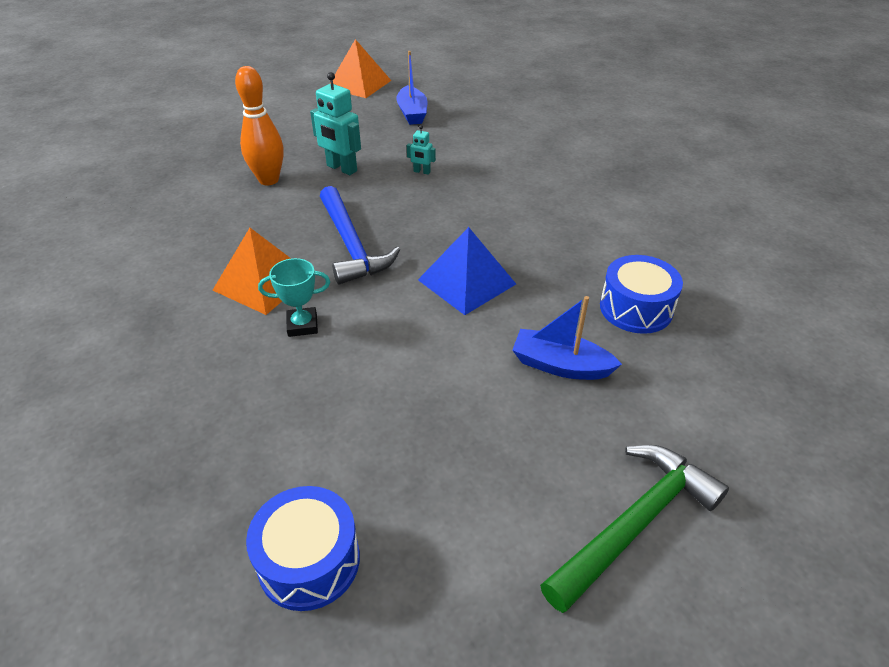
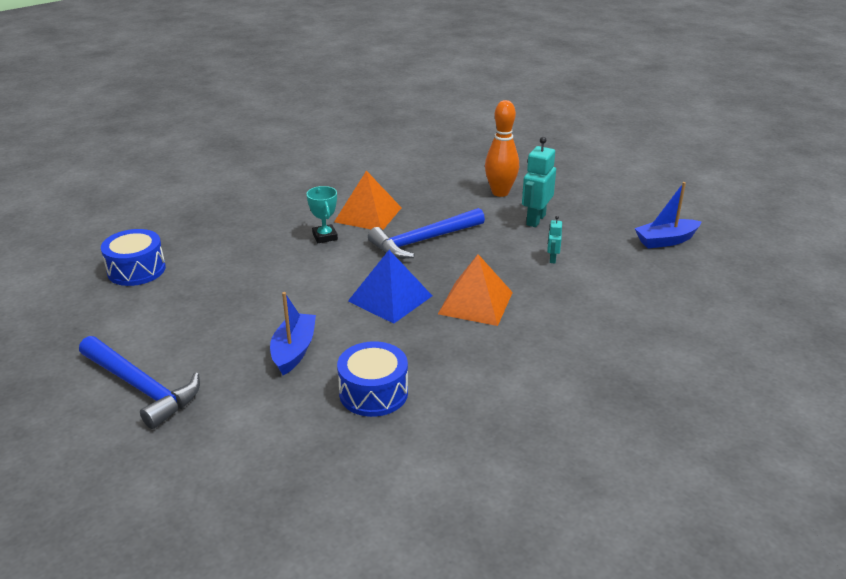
camera: 80 degrees right, 10 degrees down
orange pyramid [330,39,391,98] -> orange pyramid moved to [438,254,513,326]
green hammer [540,445,729,613] -> blue hammer [79,336,200,429]

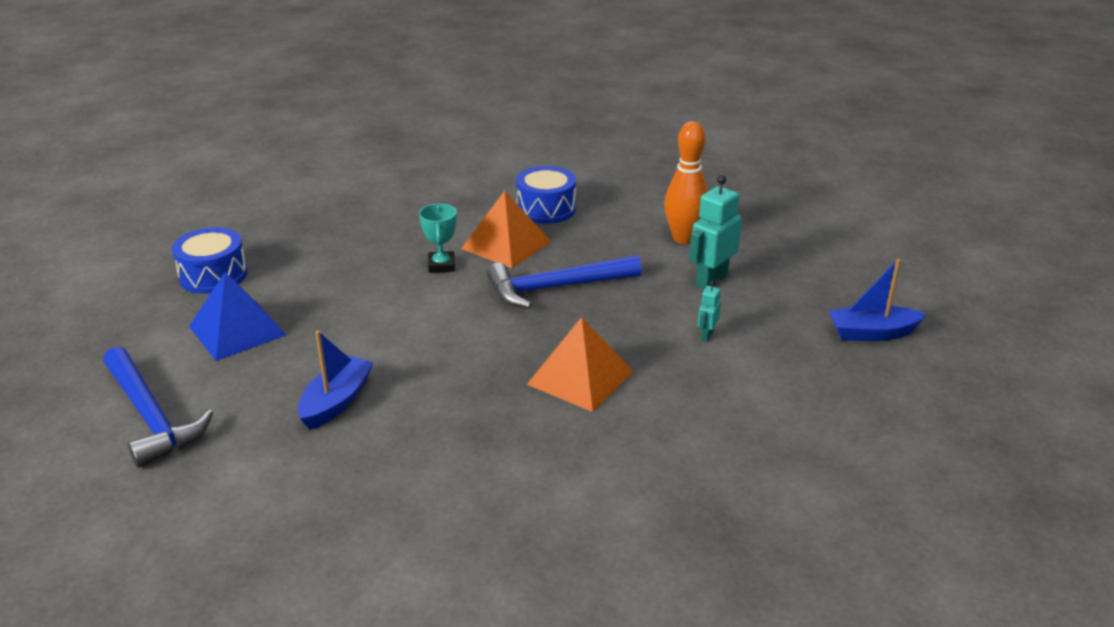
camera: 15 degrees right, 0 degrees up
blue drum [337,341,408,417] -> blue drum moved to [516,166,576,224]
blue pyramid [348,250,432,324] -> blue pyramid moved to [189,272,286,361]

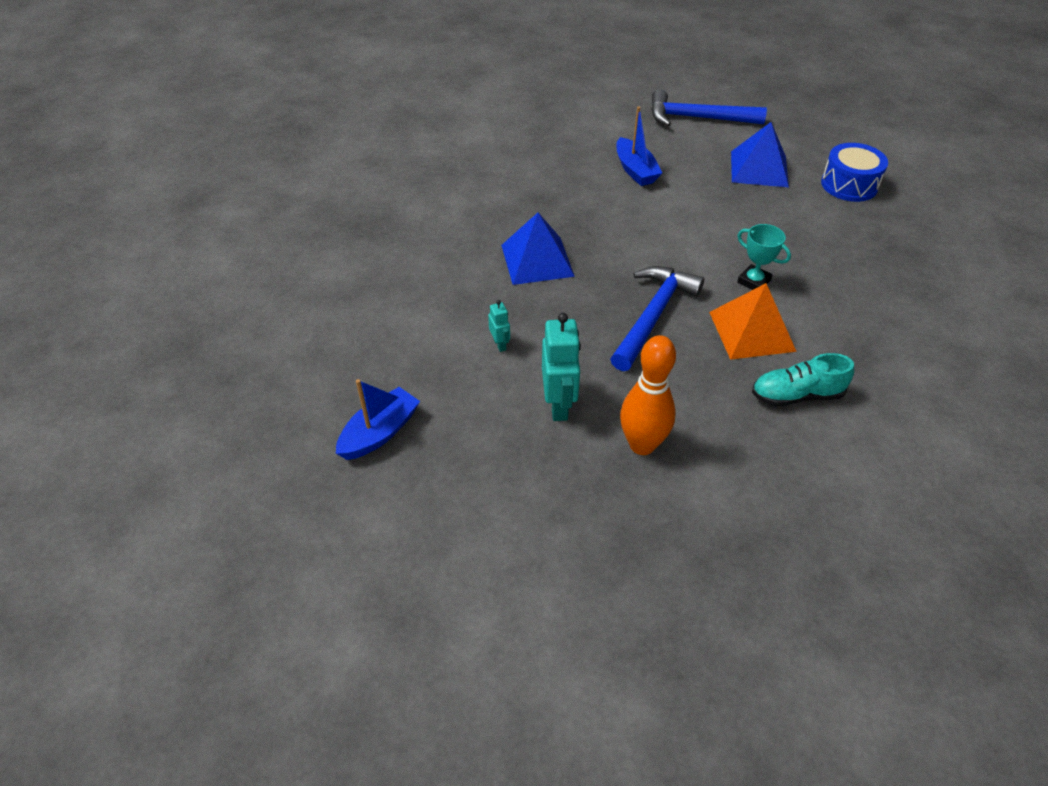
camera: 135 degrees right, 15 degrees up
blue drum [516,166,576,224] -> turquoise shoe [752,353,854,407]
orange pyramid [527,317,634,412] -> blue pyramid [501,213,575,285]

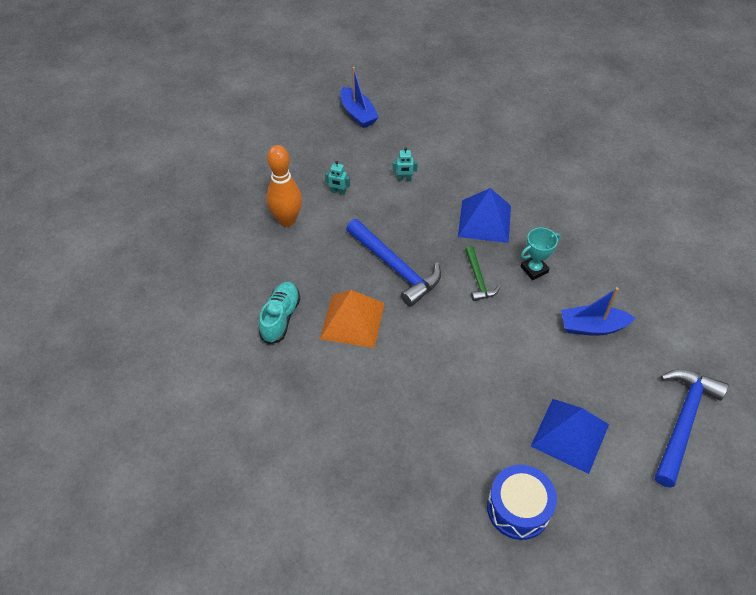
camera: 110 degrees right, 5 degrees up
turquoise robot [542,313,581,421] -> turquoise robot [325,161,350,195], size x0.51
turquoise trophy [737,224,791,290] -> turquoise trophy moved to [521,228,561,280]
none -> green hammer [465,246,500,301]

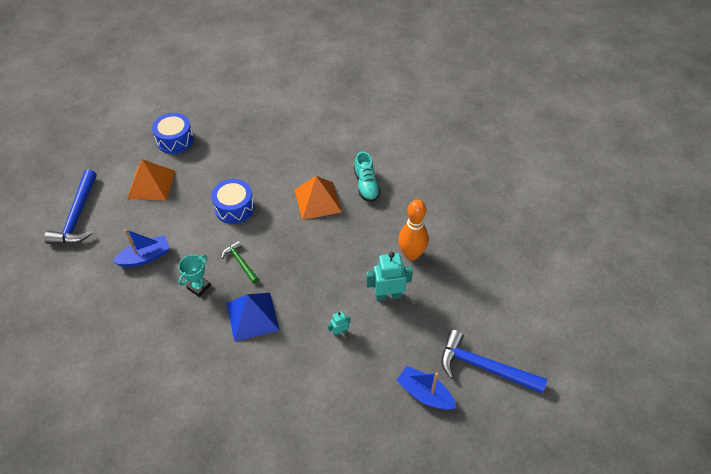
camera: 155 degrees right, 0 degrees up
turquoise robot [325,161,350,195] -> turquoise robot [366,252,413,301], size x1.96
blue hammer [346,219,441,307] -> blue hammer moved to [441,330,547,393]
blue pyramid [531,399,609,474] -> orange pyramid [127,159,175,201]
none -> blue drum [211,179,254,224]

